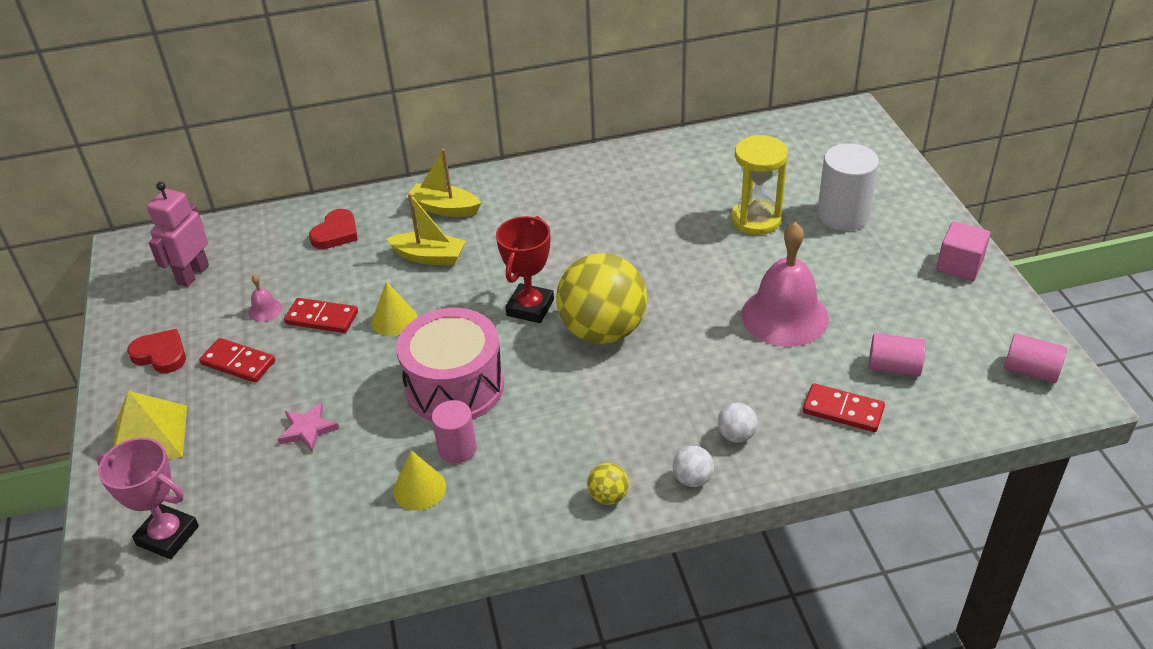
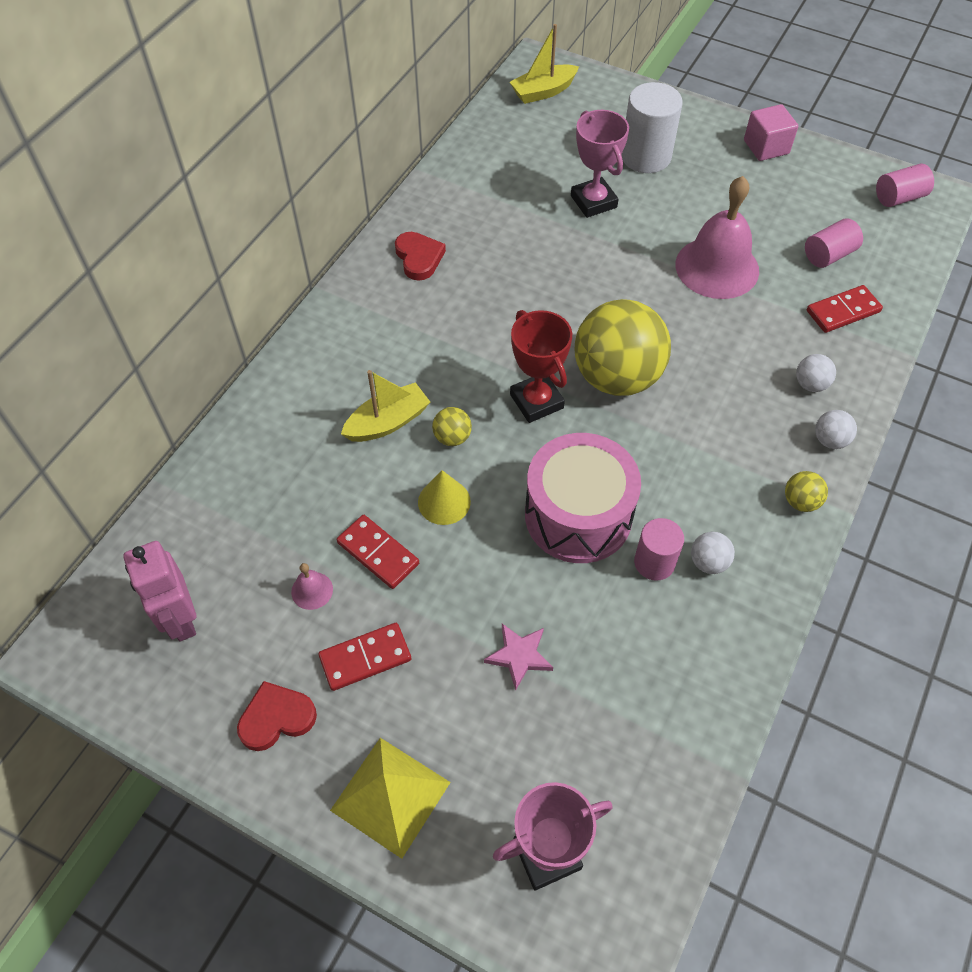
camera: 50 degrees left, 15 degrees up
red domino [284,298,358,333] -> red domino turned 75 degrees clockwise [337,515,419,589]
red heart [309,209,358,249] -> red heart moved to [395,232,446,281]
yellow cone [393,450,446,510] -> none
yellow boat [406,149,481,217] -> yellow boat moved to [510,24,579,104]
yellow hourglass [731,135,788,235] -> pink trophy [571,110,629,218]
none -> yellow ball [432,407,472,446]
none -> white ball [691,532,735,574]

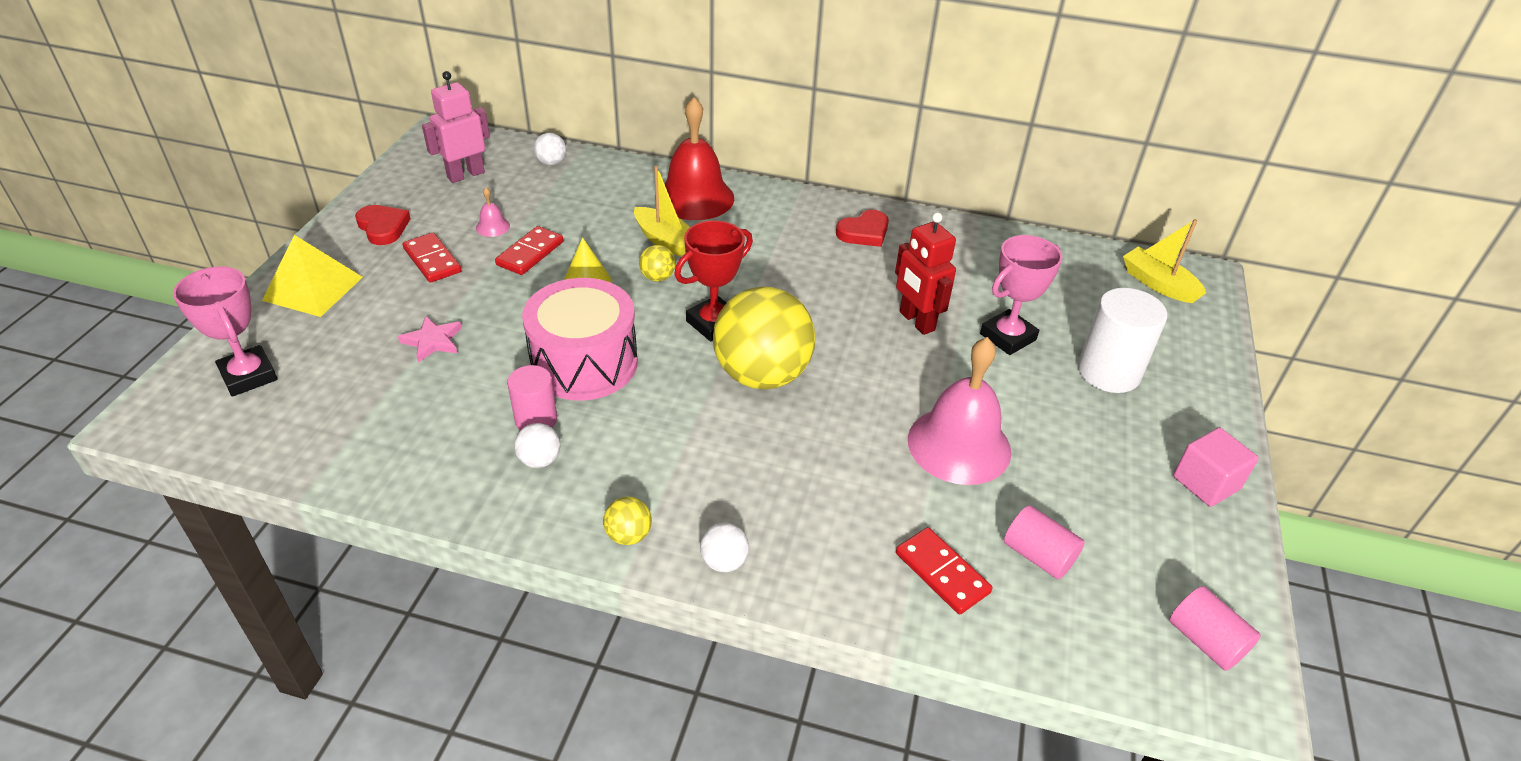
camera: 75 degrees right, 15 degrees down
white ball [796,354,836,392] -> white ball moved to [534,133,566,165]
none -> red bell [664,97,734,220]
none -> red robot [895,212,956,335]

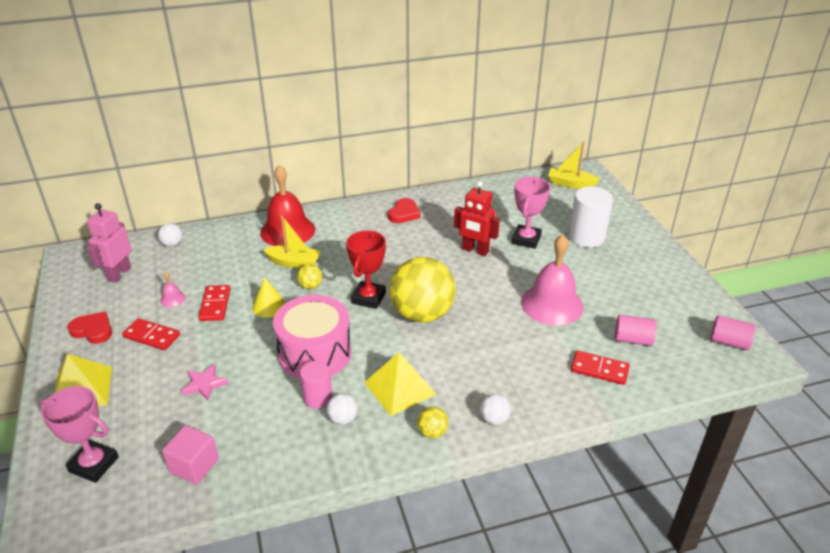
camera: 30 degrees left, 5 degrees down
pink cube [1173,428,1259,507] -> pink cube moved to [162,425,219,484]
none -> yellow pyramid [364,352,436,416]

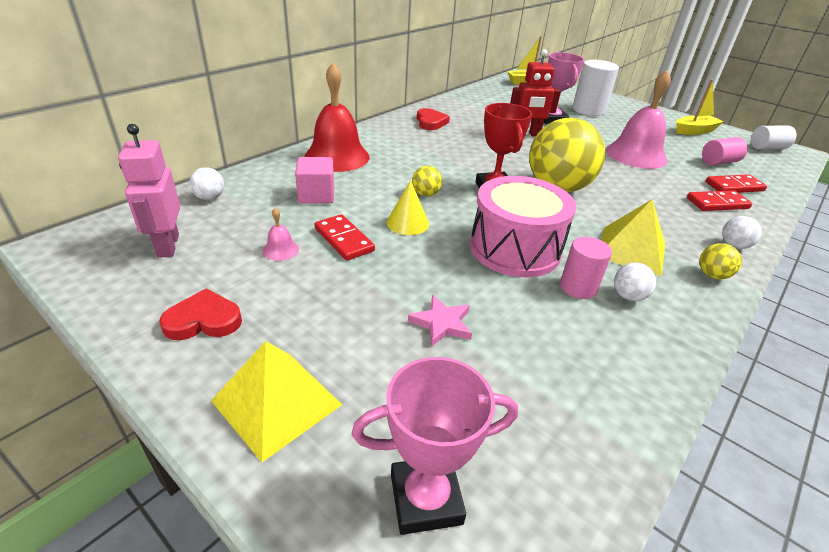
camera: 35 degrees left, 0 degrees up
red domino [122,318,180,350] -> red domino moved to [687,190,752,211]
pink cube [162,425,219,484] -> pink cube moved to [295,157,334,204]
yellow boat [263,215,321,269] -> yellow boat moved to [676,79,724,135]
pink cylinder [710,315,756,350] -> white cylinder [751,126,797,149]

